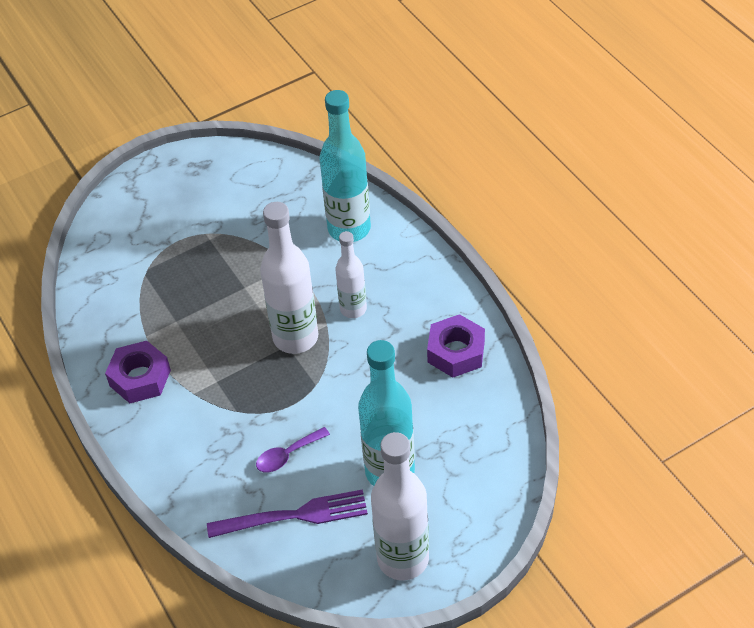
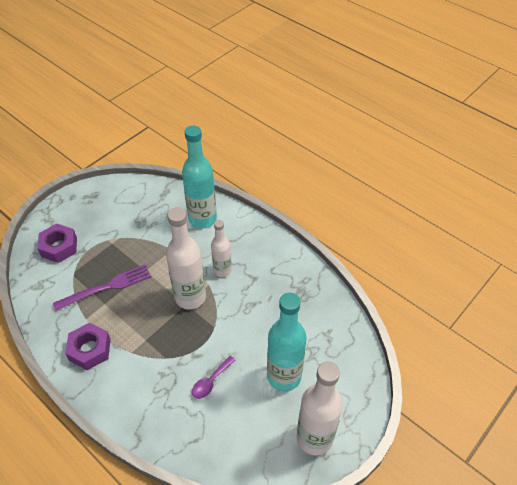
camera: 20 degrees left, 0 degrees up
purple fork [207,489,368,538] -> purple fork moved to [53,264,151,311]
purple nut [427,314,485,377] -> purple nut moved to [37,224,77,263]

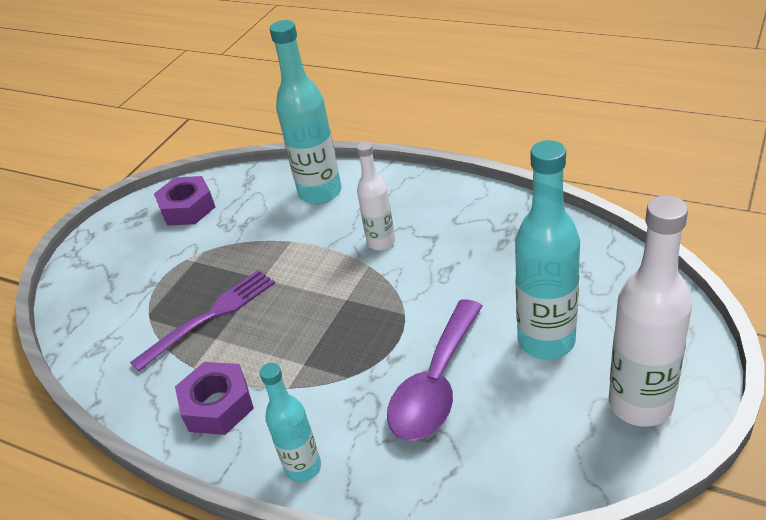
camera: 10 degrees left, 10 degrees down
purple nut [37,224,77,263] -> purple nut moved to [154,176,215,226]
white bottle [166,207,206,310] -> none
purple spoon [192,356,235,399] -> purple spoon [387,299,482,441], size x1.99
none -> turquoise bottle [260,363,321,482]

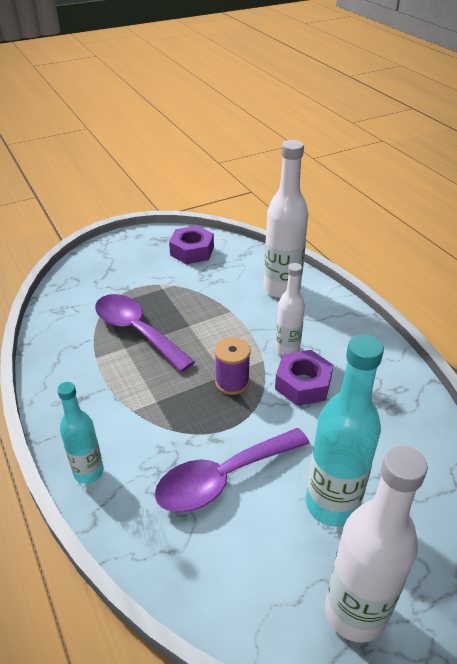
camera: 30 degrees right, 0 degrees up
purple fork [130,270,275,371] -> purple spoon [95,294,195,372]
purple nut [175,362,254,435] -> purple nut moved to [275,350,333,406]
turquoise bottle [270,20,342,204] -> white bottle [264,140,308,298]
none -> purple spool [215,337,251,395]

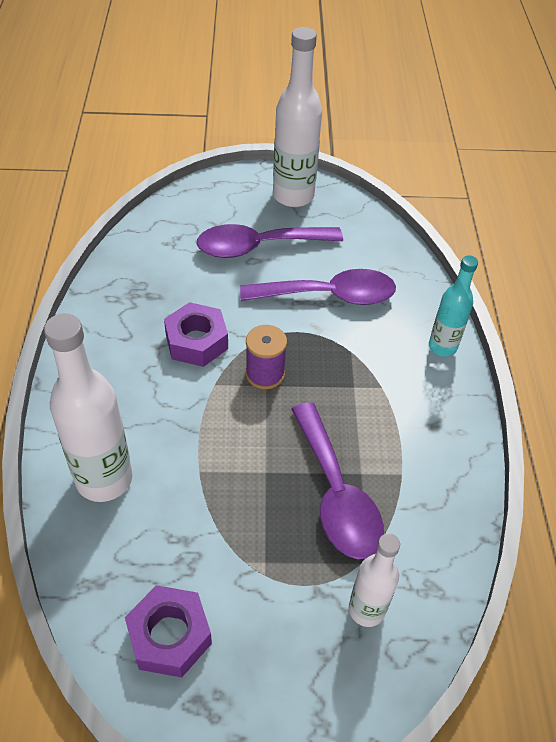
camera: 155 degrees left, 10 degrees up
white bottle [275,263,305,355] -> white bottle moved to [349,533,400,627]
turquoise bottle [306,334,384,526] -> purple spoon [197,224,343,258]

